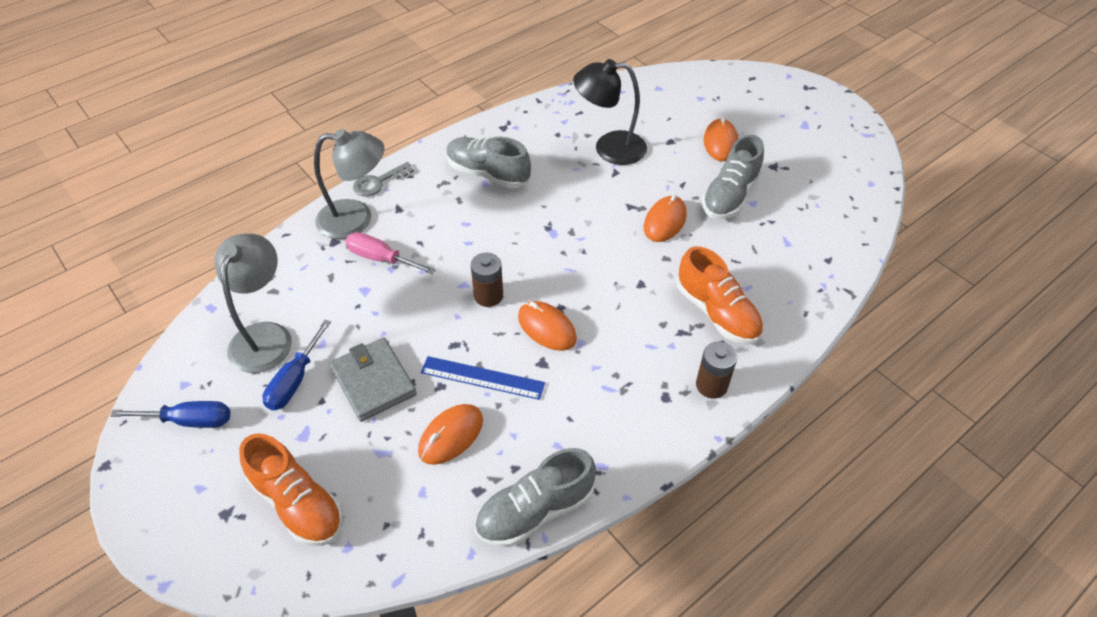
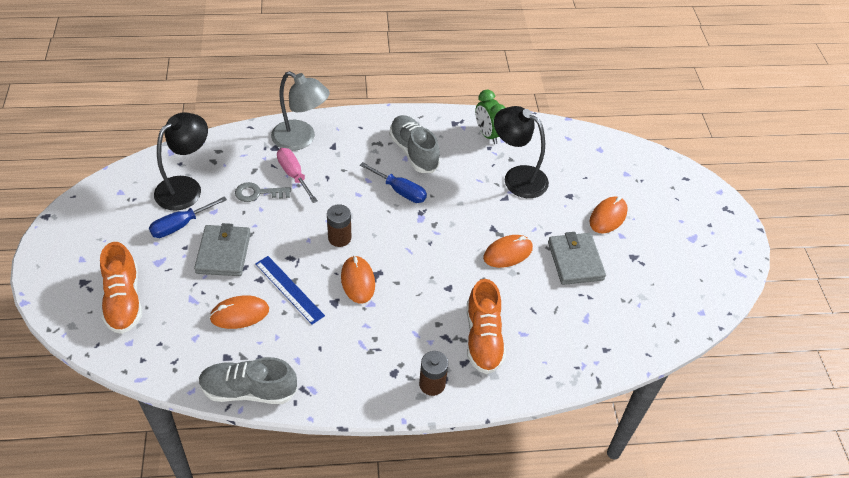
camera: 30 degrees right, 0 degrees up
blue screwdriver [110,401,230,428] -> blue screwdriver moved to [360,162,427,203]
grey lamp [214,234,292,373] -> black lamp [154,113,208,211]
grey key [353,162,414,197] -> grey key moved to [235,182,291,202]
grey shoe [702,135,764,219] -> grey wallet [548,232,606,285]
none -> green clock [475,90,505,144]

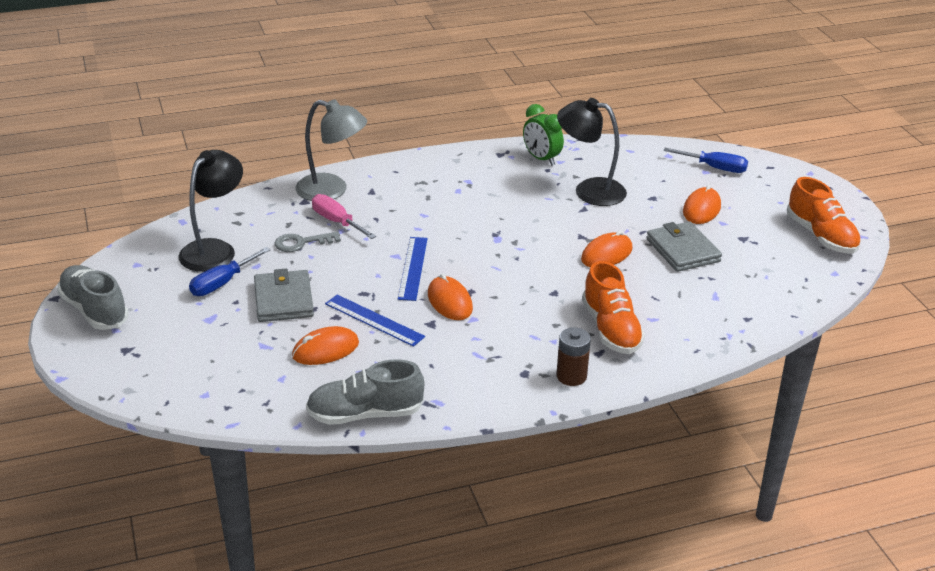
camera: 10 degrees left, 15 degrees down
orange shoe [100,242,142,334] -> orange shoe moved to [787,177,861,253]
brown battery [327,204,351,247] -> blue ruler [398,237,428,301]
blue screwdriver [360,162,427,203] -> blue screwdriver moved to [663,148,748,173]
grey shoe [389,115,440,173] -> grey shoe moved to [57,265,129,330]

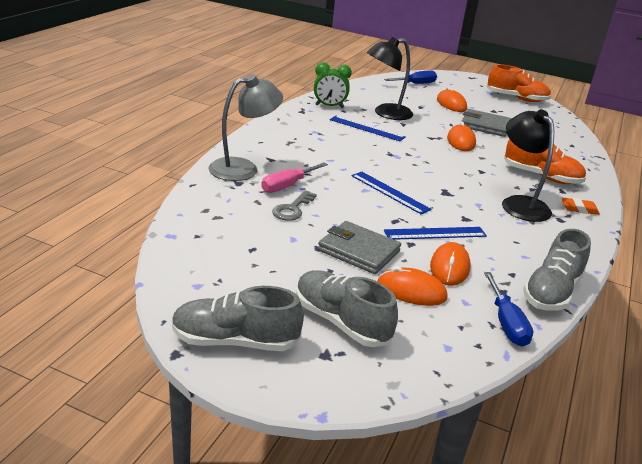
camera: 50 degrees left, 5 degrees down
black lamp [179,150,243,272] -> black lamp moved to [502,109,554,222]
blue screwdriver [189,247,270,296] -> blue screwdriver moved to [484,272,533,347]
pink screwdriver [312,194,376,239] -> pink screwdriver turned 45 degrees counterclockwise [261,162,328,193]
orange mouse [428,273,473,320] -> orange mouse moved to [377,266,448,306]
brown battery [556,327,591,386] -> orange eraser [562,197,600,215]
none -> grey shoe [296,270,398,347]
none -> blue ruler [330,116,405,141]

